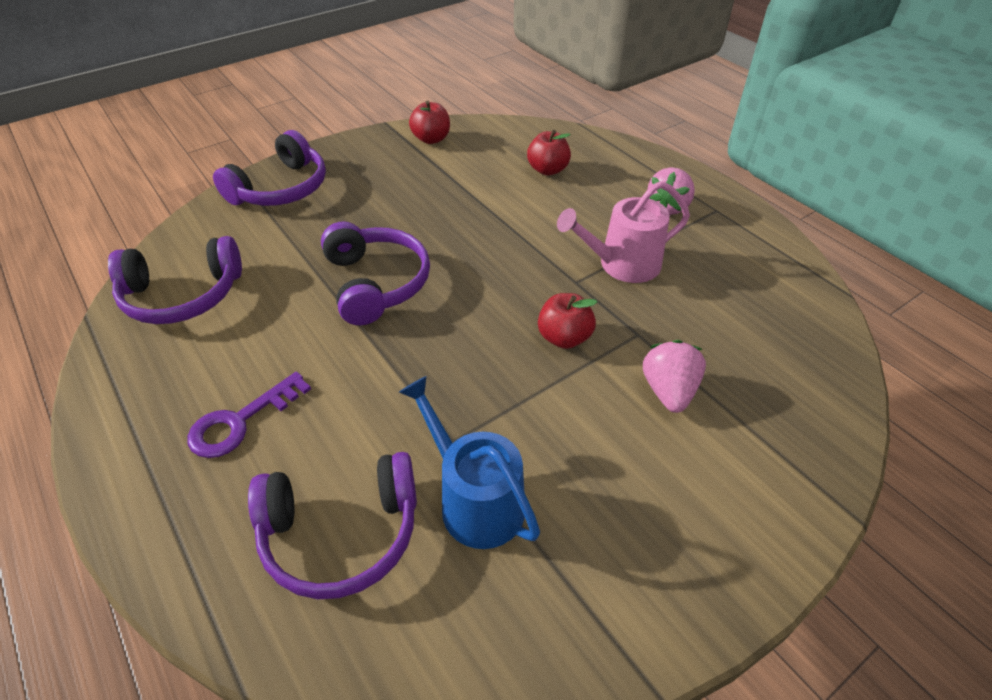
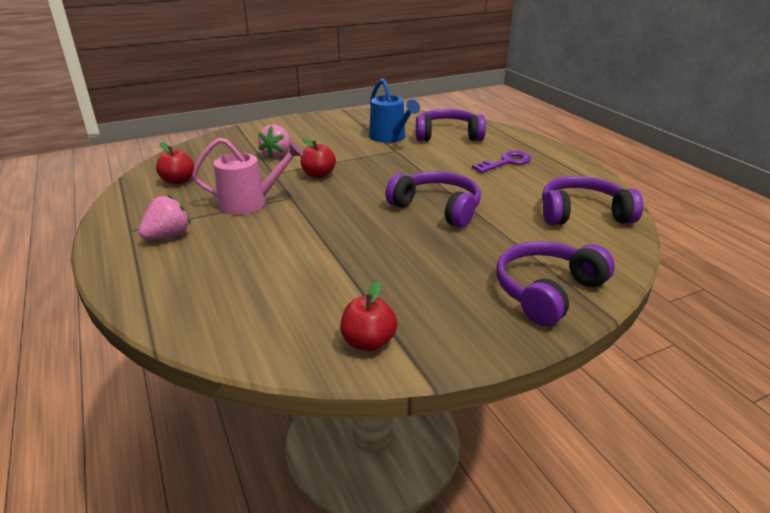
camera: 170 degrees left, 15 degrees down
purple headphones [321,221,430,325] -> purple headphones turned 135 degrees clockwise [385,171,481,228]
red apple [527,130,571,175] -> red apple moved to [156,142,194,185]

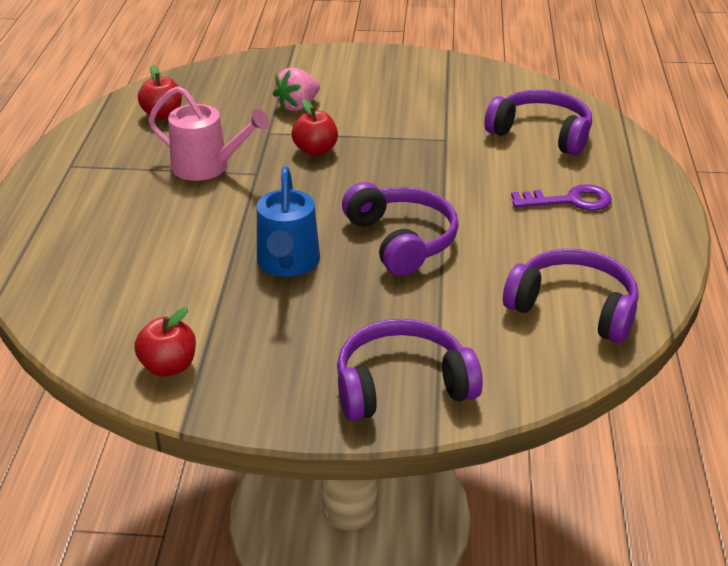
camera: 30 degrees right, 5 degrees up
pink strawberry [138,195,191,240] -> none
blue watering can [369,79,420,143] -> blue watering can moved to [257,166,320,277]

